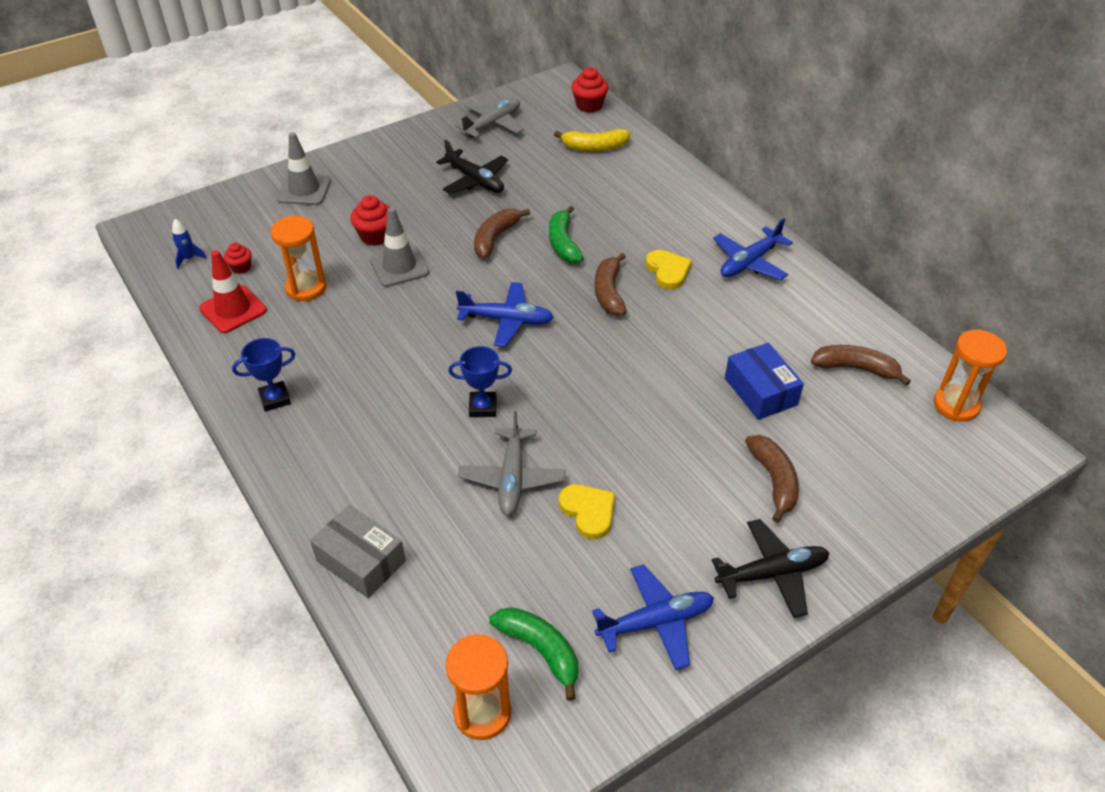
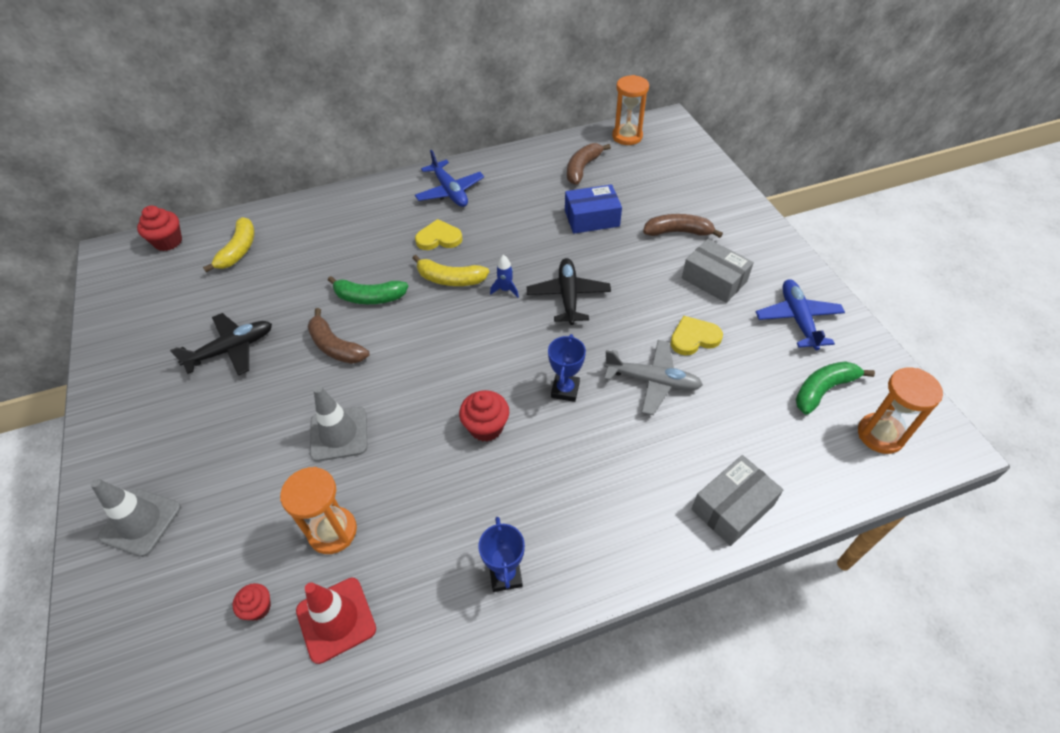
camera: 75 degrees left, 5 degrees up
blue rocket [172,219,207,269] -> blue rocket moved to [490,255,519,298]
red cupcake [350,195,390,246] -> red cupcake moved to [459,390,509,442]
grey plane [455,98,524,138] -> none
blue plane [456,282,554,347] -> none
brown banana [595,253,627,316] -> yellow banana [412,255,489,286]
black plane [712,519,829,618] -> black plane moved to [527,258,611,325]
none -> grey box [682,239,754,303]

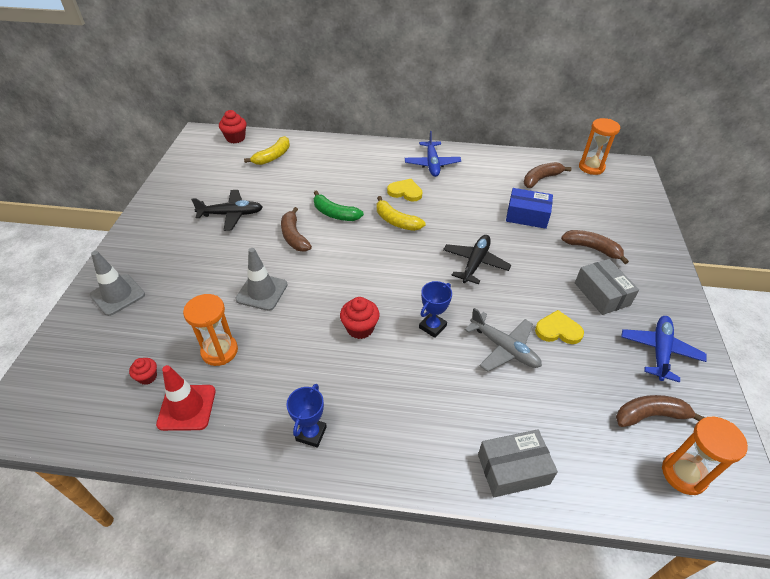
camera: 25 degrees right, 5 degrees down
blue rocket [490,255,519,298] -> none
green banana [796,361,875,415] -> brown banana [616,395,705,427]

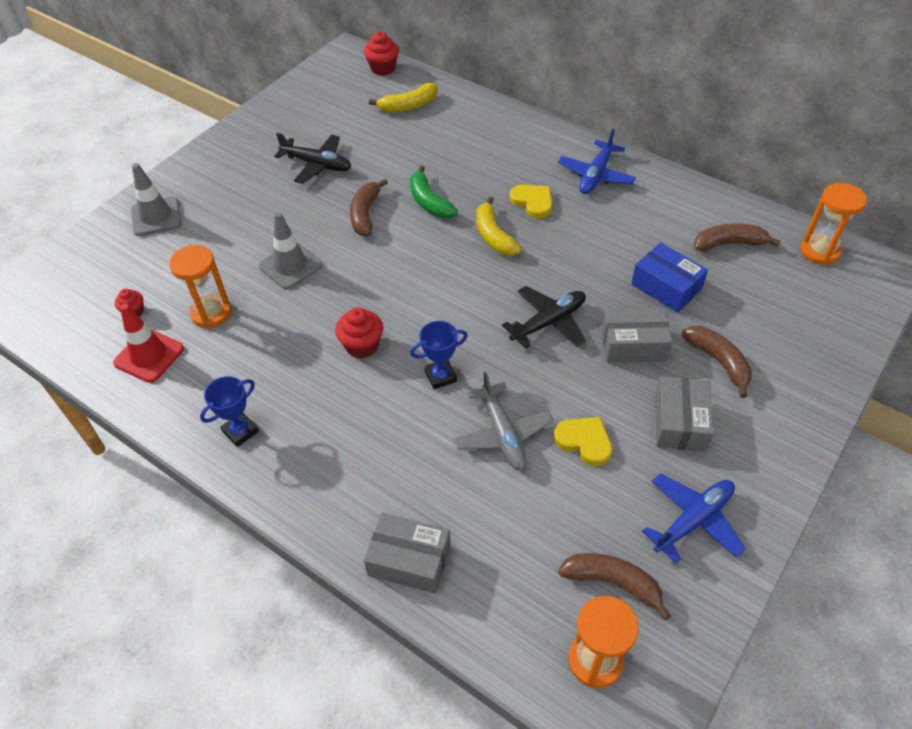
camera: 30 degrees right, 5 degrees up
none -> grey box [601,308,672,363]

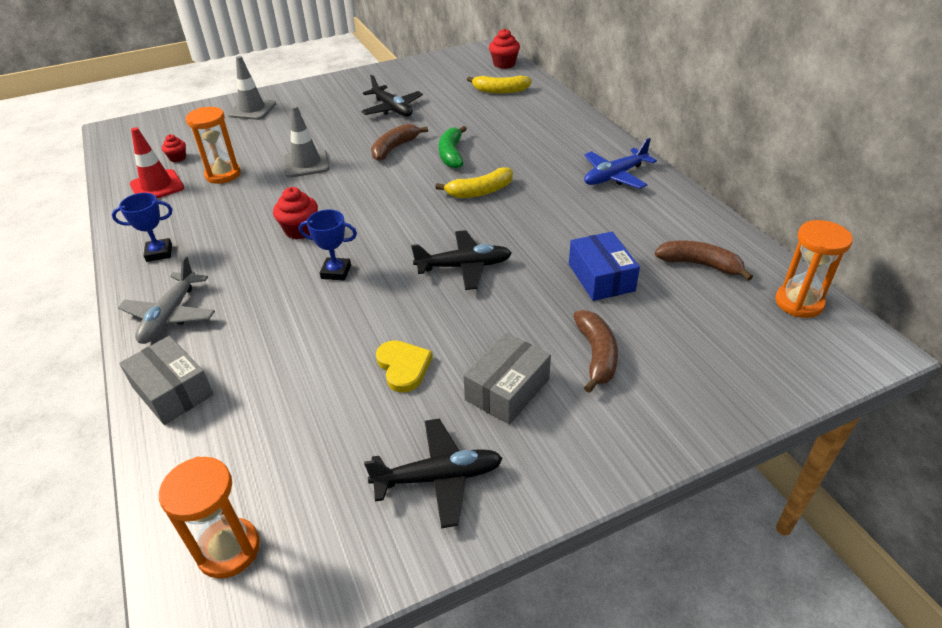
camera: 30 degrees right, 10 degrees down
grey plane [454,372,553,470] -> grey plane moved to [118,256,215,344]
yellow banana [476,197,522,256] -> yellow banana turned 120 degrees counterclockwise [435,167,513,198]
yellow heart [510,185,552,219] -> none
brown banana [558,553,671,620] -> none
grey box [601,308,672,363] -> none
blue plane [642,473,746,563] -> black plane [364,419,503,528]

